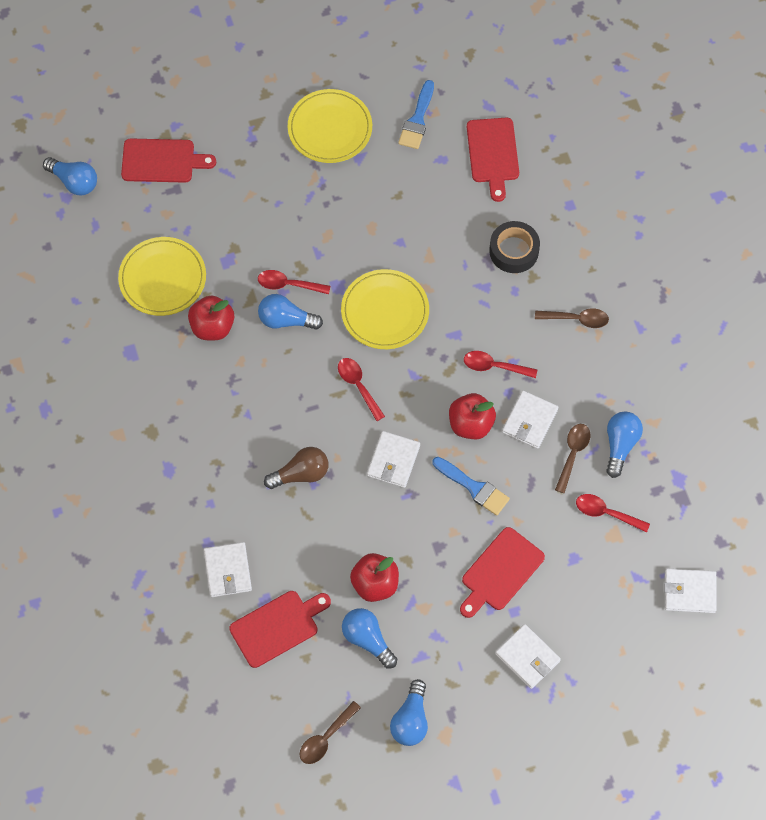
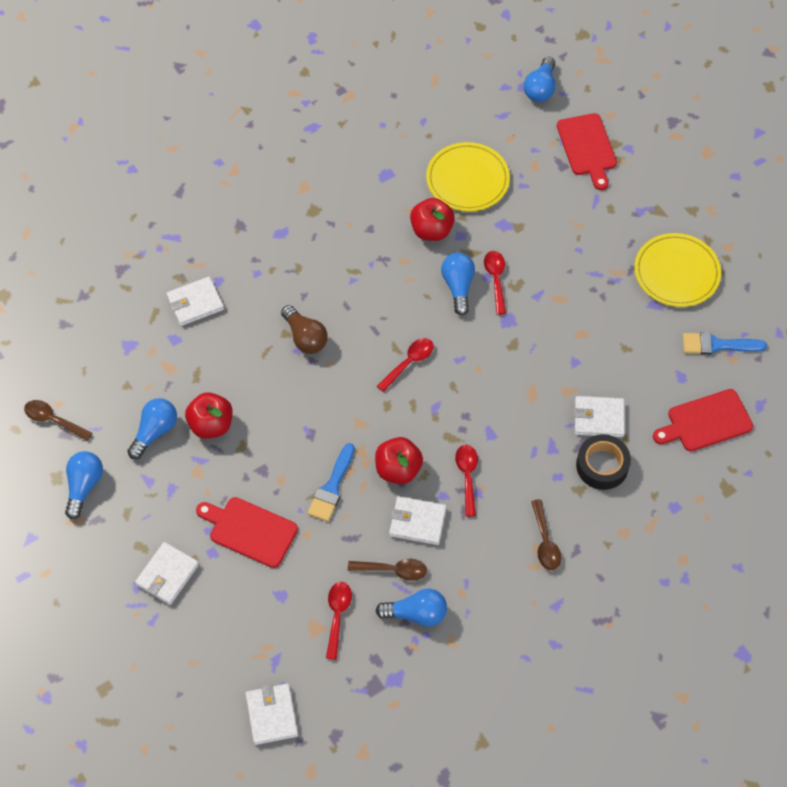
camera: 75 degrees right, 5 degrees down
red cutting board [229,591,331,668] -> none
yellow plate [341,269,429,349] -> none
white wallet [367,431,420,488] -> white wallet moved to [574,396,625,437]
blue light bulb [390,679,428,746] -> blue light bulb turned 105 degrees clockwise [65,451,103,520]

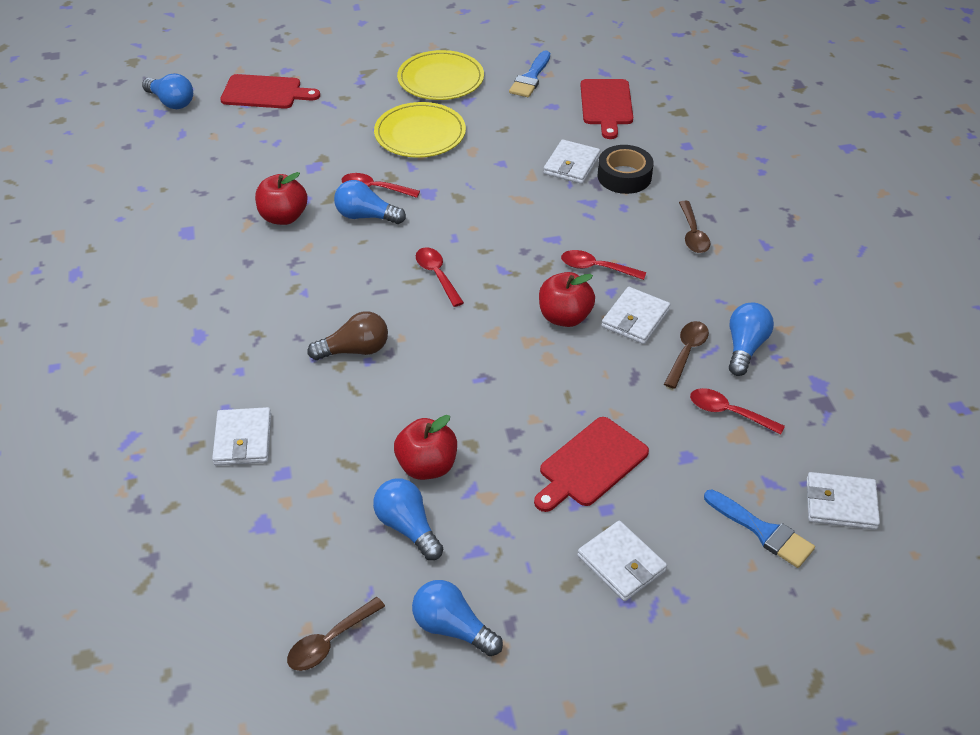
camera: 70 degrees left, 15 degrees down
blue brush [308,443,355,522] -> blue brush moved to [704,490,815,568]
yellow plate [426,142,510,211] -> yellow plate moved to [374,102,466,158]
brown spoon [531,499,561,570] -> brown spoon turned 75 degrees clockwise [679,201,711,253]

